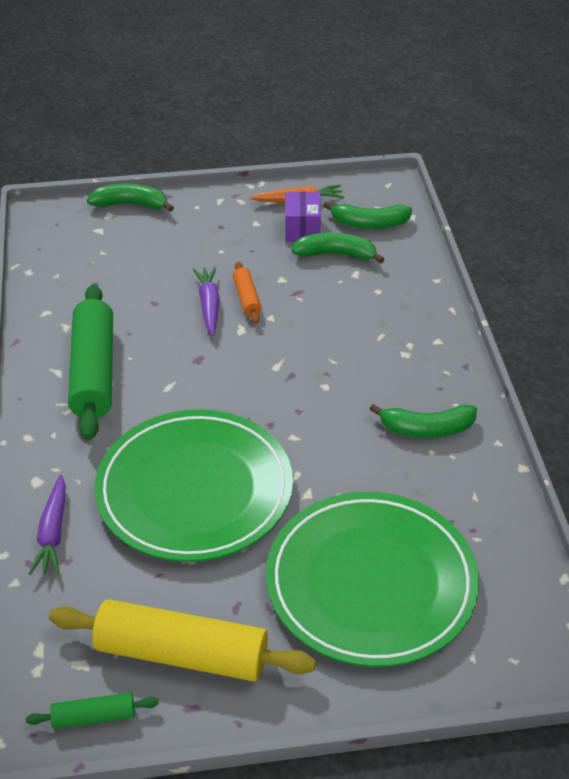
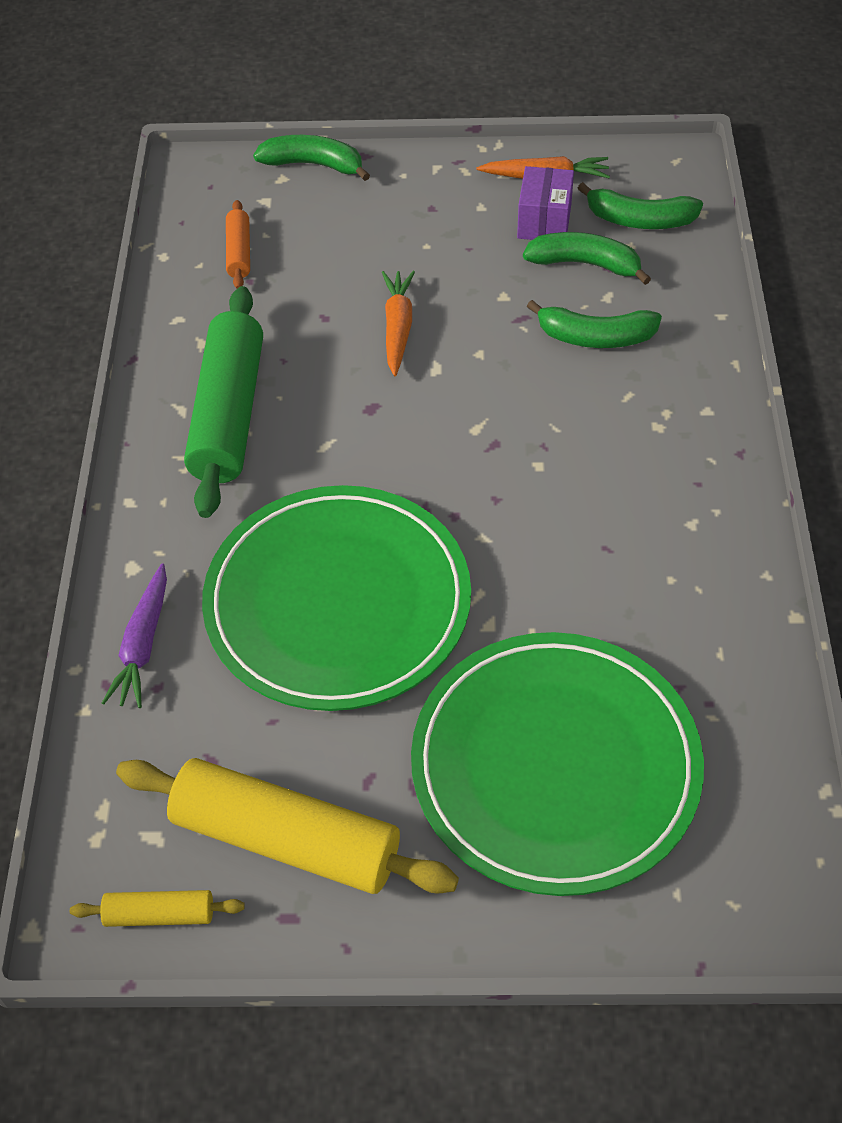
camera: 10 degrees right, 10 degrees up
green rolling pin [26,692,159,729] -> yellow rolling pin [70,890,245,927]
purple carrot [192,267,220,336] -> orange carrot [382,271,415,377]
orange rolling pin [233,262,261,324] -> orange rolling pin moved to [226,200,250,289]
green banana [369,404,477,438] -> green banana moved to [527,300,662,348]

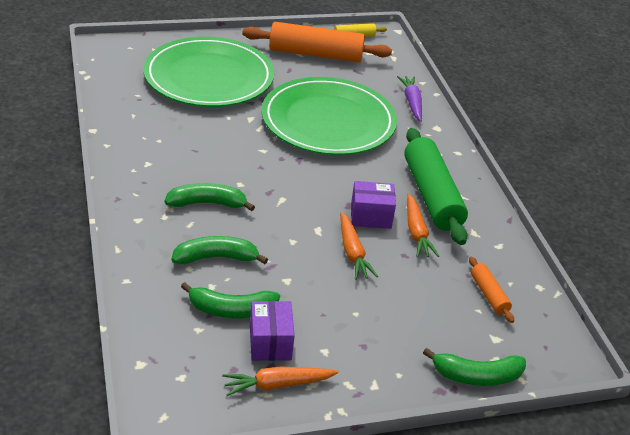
camera: 160 degrees right, 15 degrees down
yellow rolling pin [116,758,459,894] -> orange rolling pin [242,22,392,62]
green banana [578,182,703,229] -> green banana moved to [165,183,255,211]
none -> purple box [351,181,396,229]
none -> orange carrot [407,194,439,257]

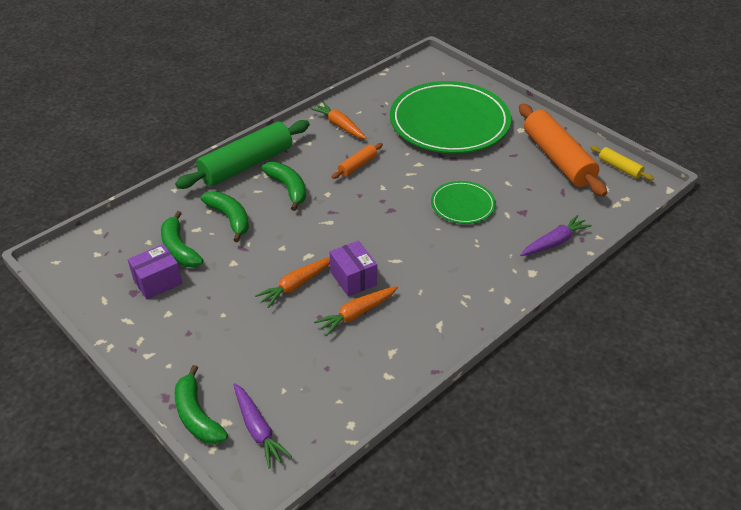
camera: 65 degrees right, 5 degrees up
orange carrot [222,366,339,396] -> orange carrot moved to [311,102,367,139]
green plate [261,77,397,155] -> green plate [431,181,496,224], size x0.48
green rolling pin [404,128,468,245] -> green rolling pin moved to [175,120,310,189]
orange rolling pin [469,257,514,323] -> orange rolling pin moved to [332,143,383,179]
none -> purple carrot [234,383,292,469]

